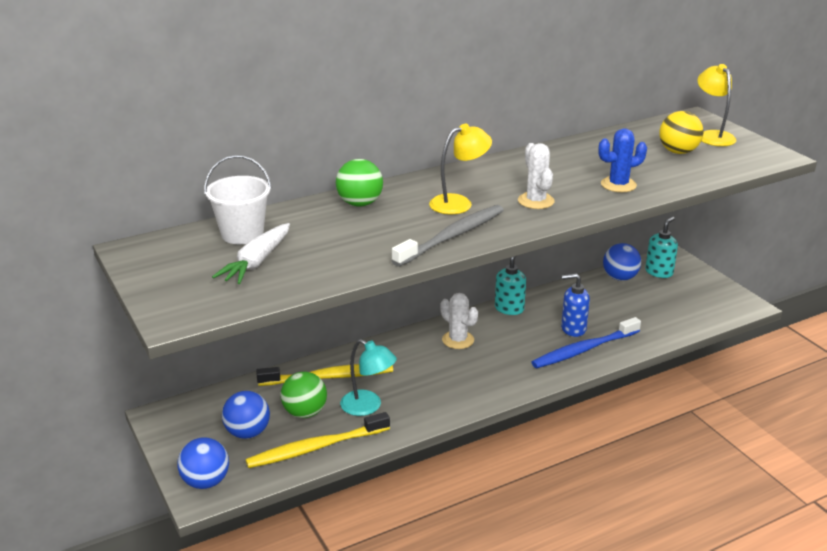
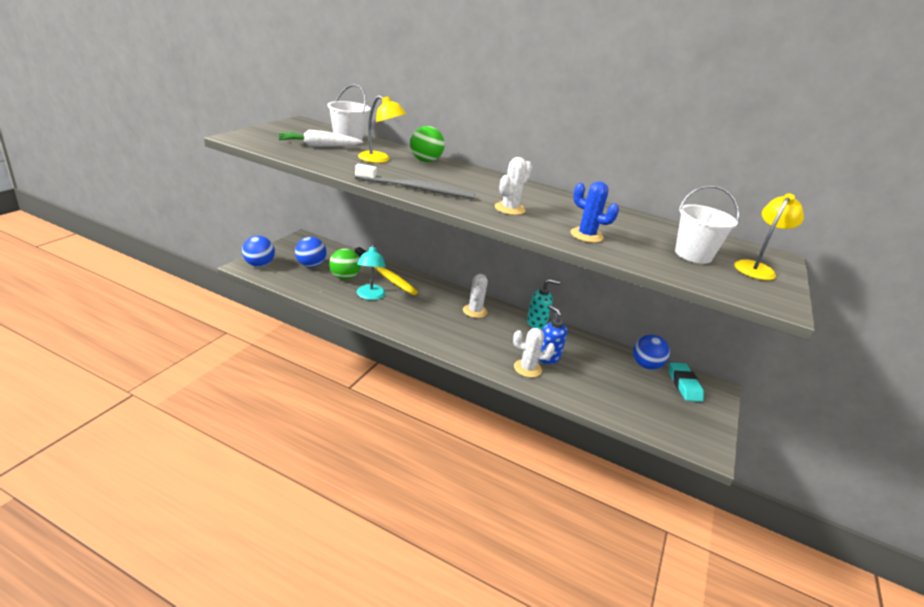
camera: 50 degrees right, 0 degrees up
yellow toothbrush [245,412,390,468] -> none
yellow lamp [429,123,492,214] -> yellow lamp moved to [358,95,406,163]
blue toothbrush [532,317,641,368] -> white cactus [513,328,555,378]
turquoise soap dispenser [645,216,678,278] -> turquoise eraser [669,362,704,402]
yellow ball [659,111,704,154] -> white bucket [675,185,739,264]

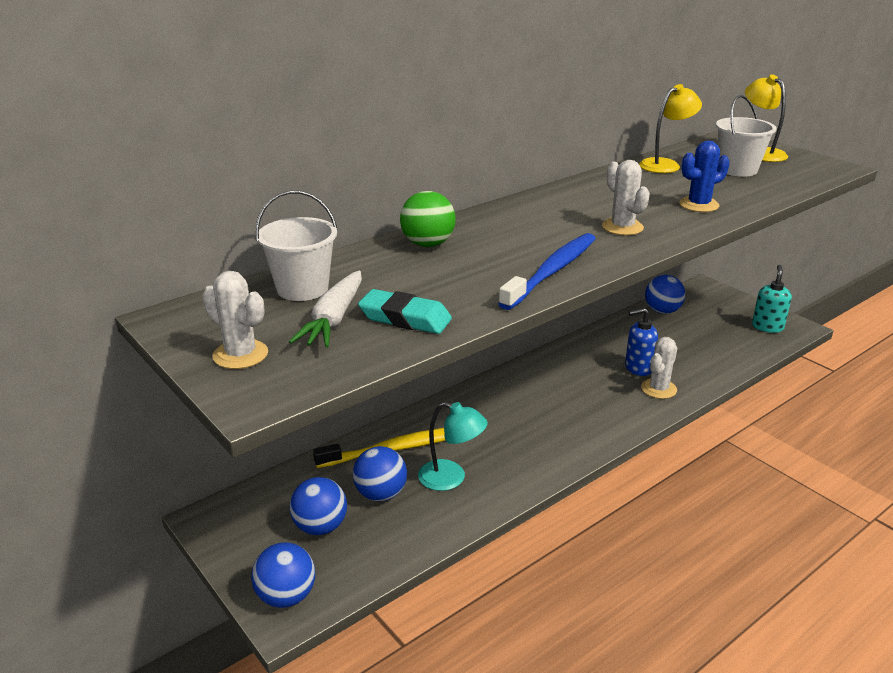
camera: 60 degrees left, 0 degrees up
green ball [329,248,361,280] -> blue ball [353,446,407,501]
grey toothbrush [355,164,475,199] -> blue toothbrush [498,233,596,310]
yellow lamp [358,95,406,163] -> yellow lamp moved to [639,84,702,173]
white cactus [463,274,488,318] -> white cactus moved to [202,271,268,369]
turquoise soap dispenser [527,279,560,329] -> turquoise soap dispenser moved to [752,265,792,333]
turquoise eraser [669,362,704,402] -> turquoise eraser moved to [358,289,452,334]

